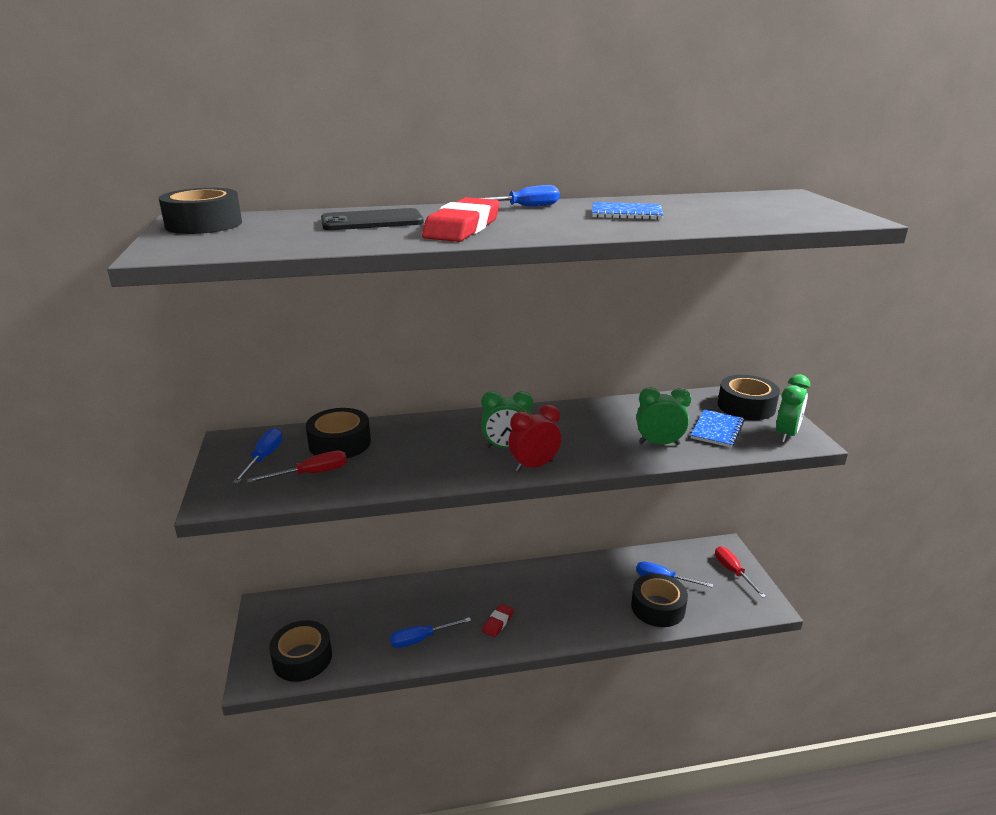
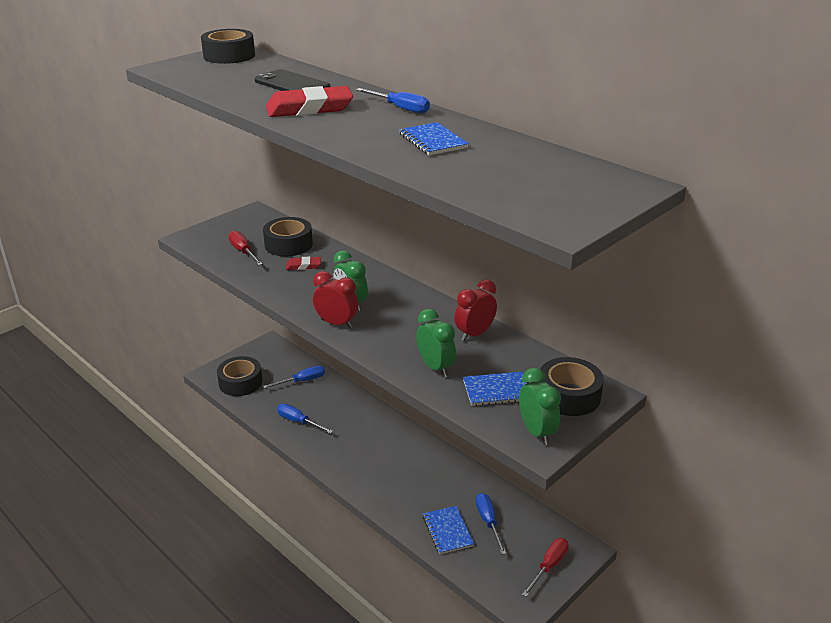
camera: 55 degrees right, 5 degrees up
blue screwdriver [233,428,283,484] -> blue screwdriver moved to [263,365,325,389]
red screwdriver [247,450,347,483] -> red screwdriver turned 150 degrees counterclockwise [228,231,263,265]
red eraser [482,604,514,637] -> red eraser moved to [286,257,321,270]
black tape [631,573,688,627] -> blue notebook [423,506,474,554]
green clock [776,374,810,443] -> green clock turned 105 degrees counterclockwise [519,368,561,445]
none -> red clock [455,279,497,341]

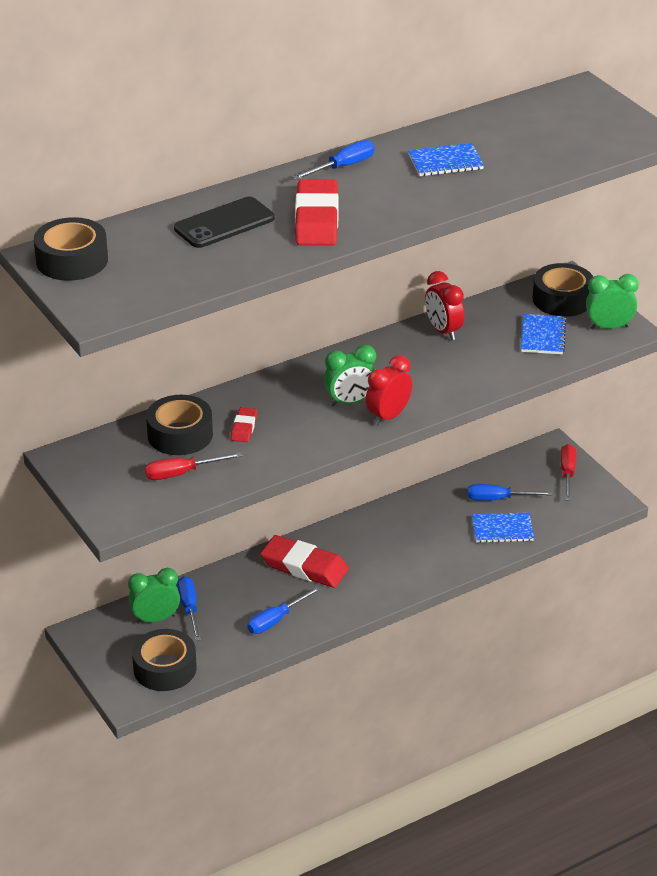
camera: 75 degrees left, 5 degrees up
green clock [417,309,456,377] -> green clock moved to [128,568,180,624]
red screwdriver [522,538,569,597] -> red screwdriver turned 45 degrees clockwise [560,444,576,501]
none -> red eraser [261,535,349,588]

